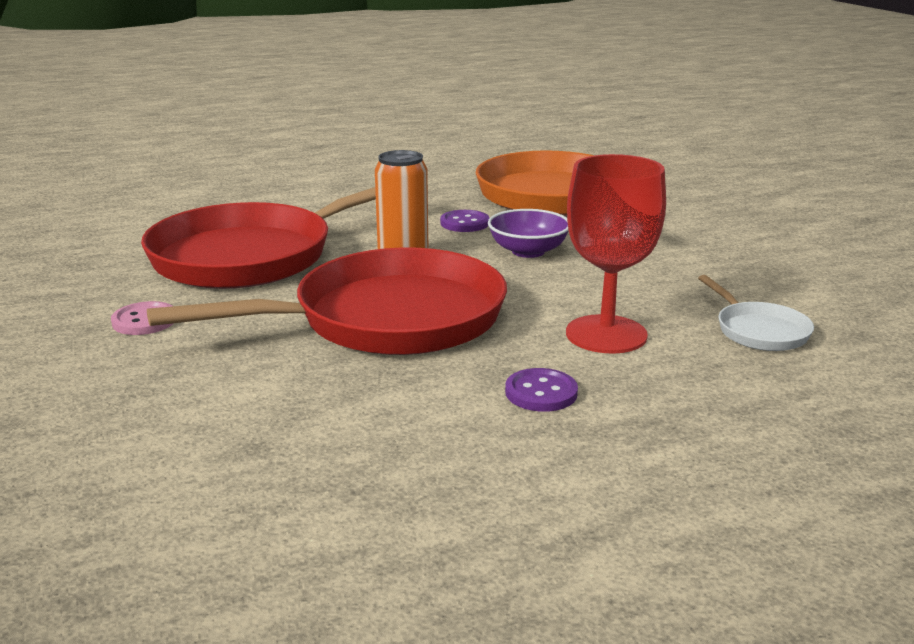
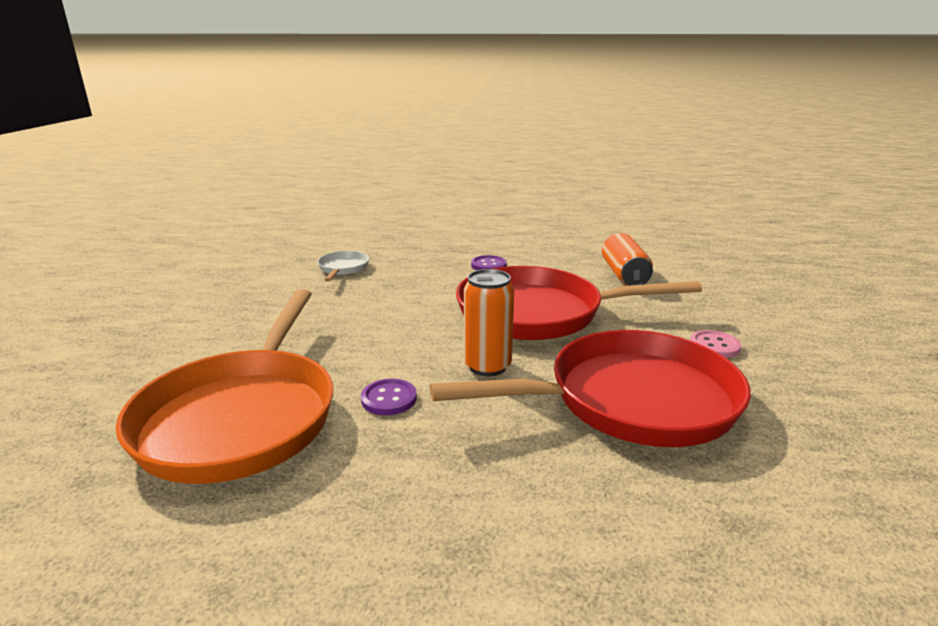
camera: 155 degrees left, 0 degrees up
purple bowl [488,209,569,258] -> none
red goblet [566,154,666,354] -> none
none -> orange can [602,233,653,286]

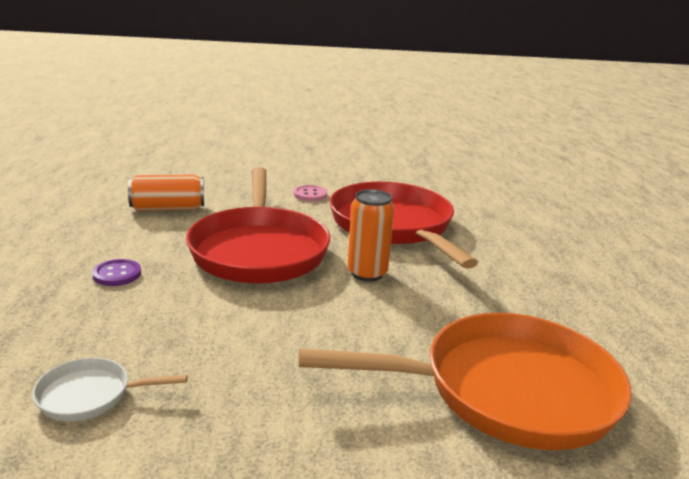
camera: 100 degrees left, 0 degrees up
purple button [361,379,417,415] -> none

